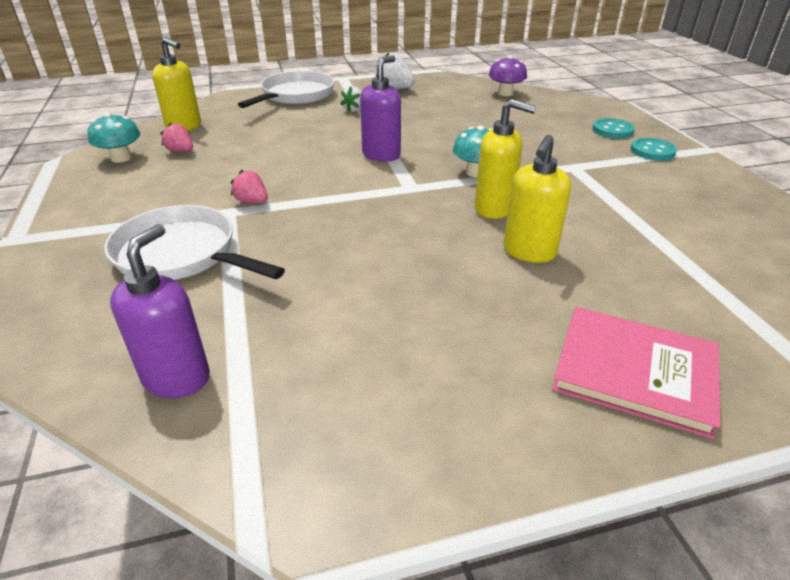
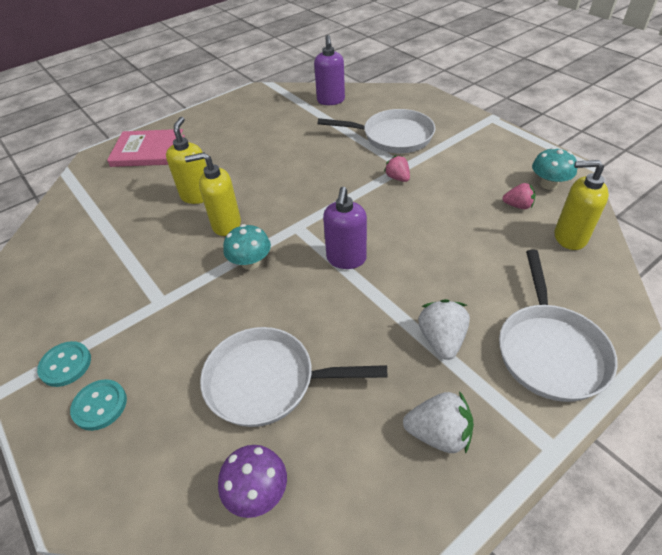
camera: 160 degrees right, 10 degrees up
pink strawberry [231,170,268,203] -> pink strawberry turned 135 degrees counterclockwise [384,155,410,182]
white strawberry [340,86,362,112] -> white strawberry [418,299,470,360], size x1.52
none -> white pan [200,327,387,427]

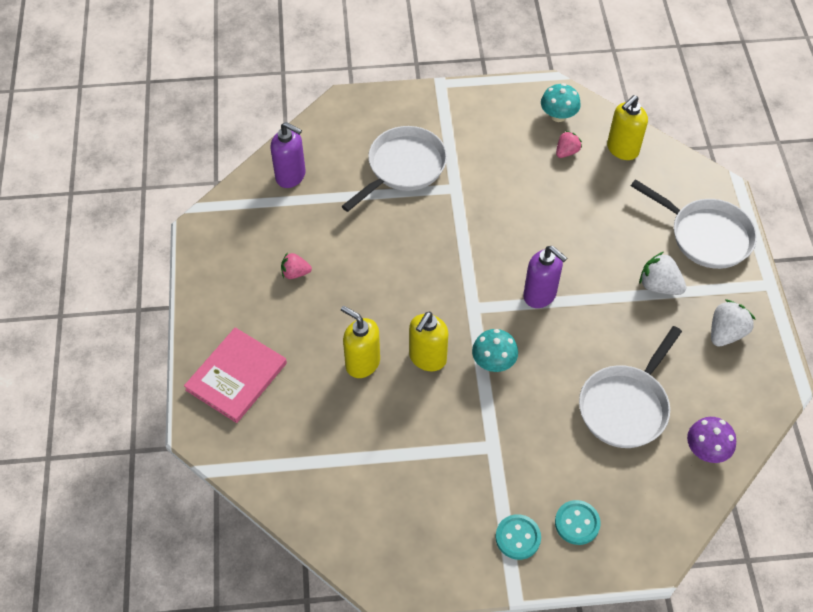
camera: 60 degrees left, 10 degrees up
pink strawberry [384,155,410,182] -> pink strawberry moved to [281,252,312,279]

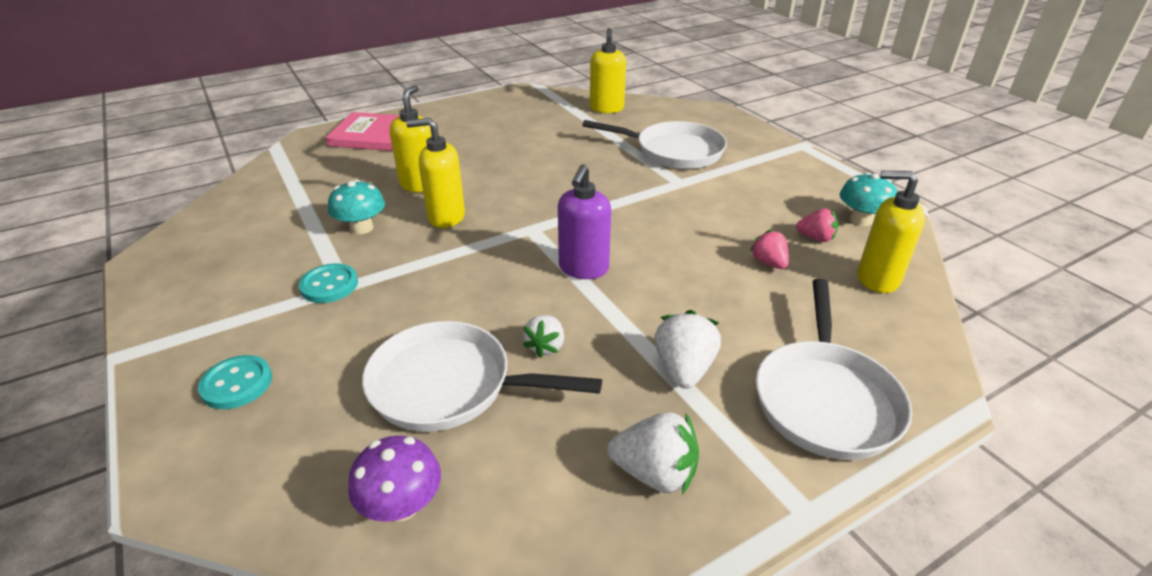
camera: 65 degrees right, 20 degrees down
purple soap dispenser [270,122,306,188] -> yellow soap dispenser [590,28,626,113]
pink strawberry [281,252,312,279] -> pink strawberry moved to [750,229,789,269]
turquoise mushroom [472,329,518,372] -> turquoise mushroom moved to [328,180,385,234]
turquoise button [496,514,541,560] -> turquoise button moved to [299,264,358,303]
none -> white strawberry [523,315,564,358]

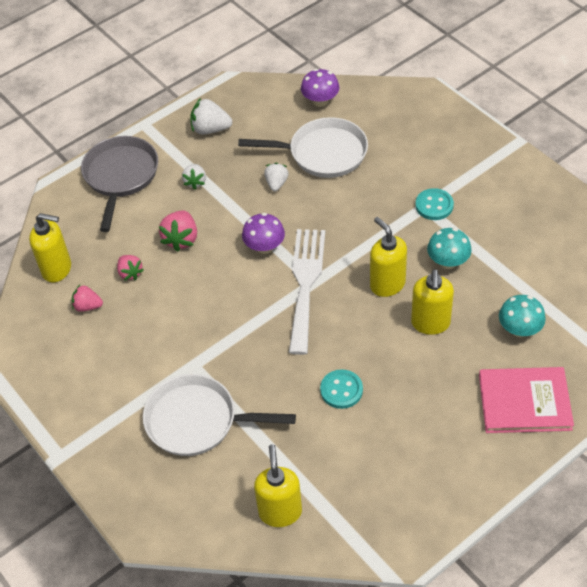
camera: 175 degrees right, 15 degrees up
turquoise button [198,355,272,409] -> turquoise button moved to [320,369,363,409]
yellow soap dispenser [406,118,465,228] -> yellow soap dispenser turned 120 degrees counterclockwise [370,217,407,297]
purple soap dispenser [558,164,611,279] -> purple mushroom [242,213,285,254]
white strawberry [655,310,721,389] -> white strawberry [182,164,206,190], size x0.66
white pan [756,279,912,460] -> grey pan [81,136,158,232]
turquoise mushroom [840,172,897,226] -> turquoise mushroom moved to [499,295,546,337]
none -> pink strawberry [159,211,197,252]
none -> white fork [289,229,325,355]

